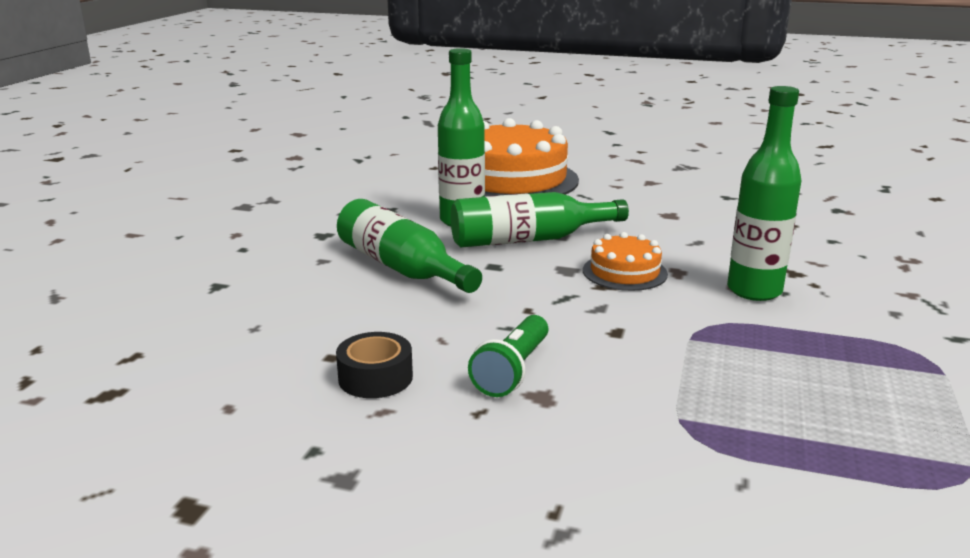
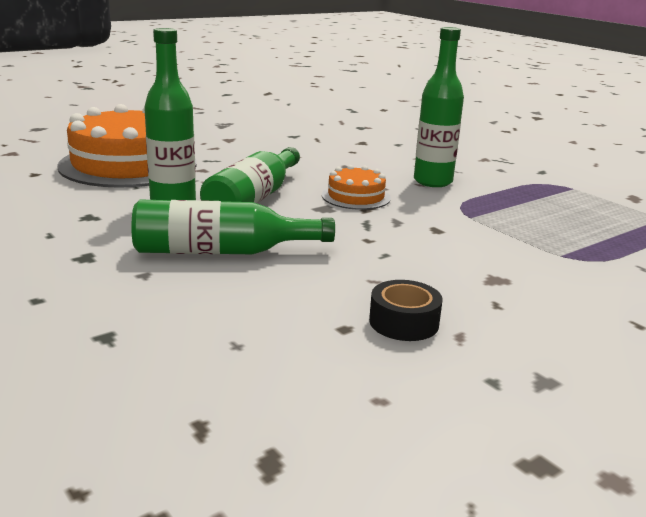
camera: 55 degrees left, 0 degrees up
green flashlight [468,315,548,397] -> none

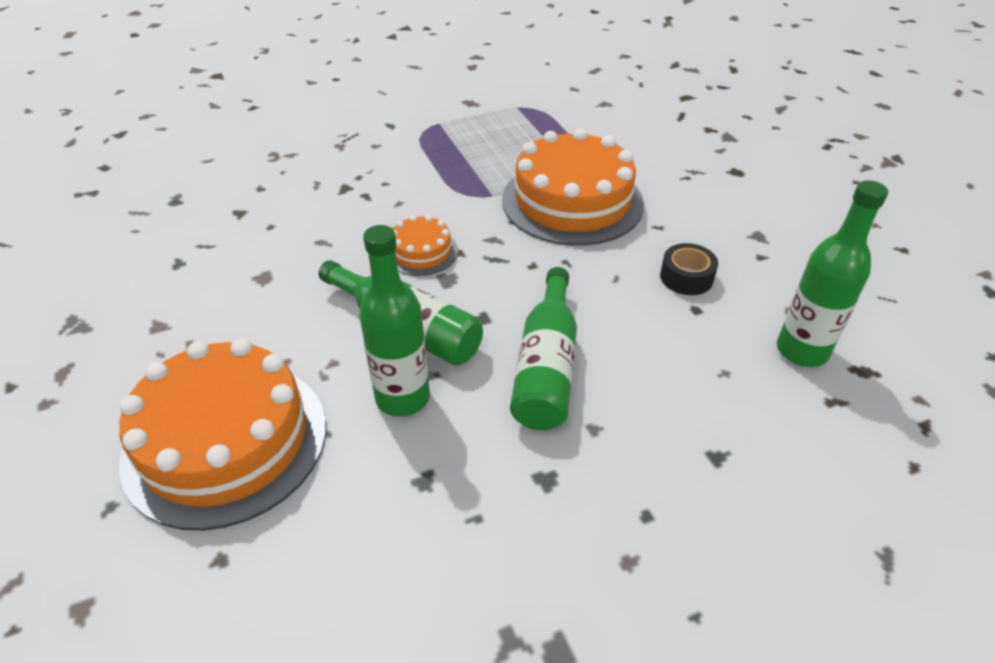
camera: 75 degrees left, 20 degrees up
green bottle [414,27,464,187] -> green bottle moved to [777,180,888,367]
none -> orange cake [502,128,644,246]

